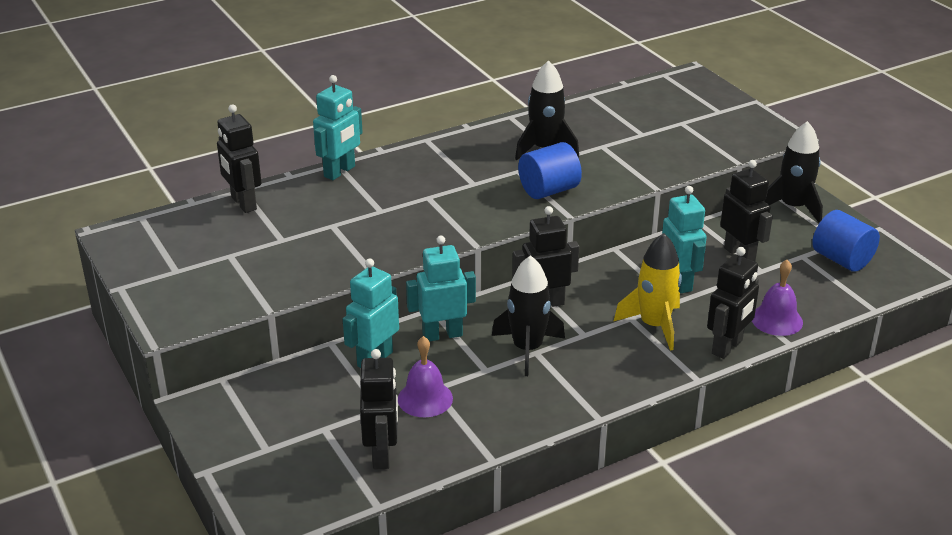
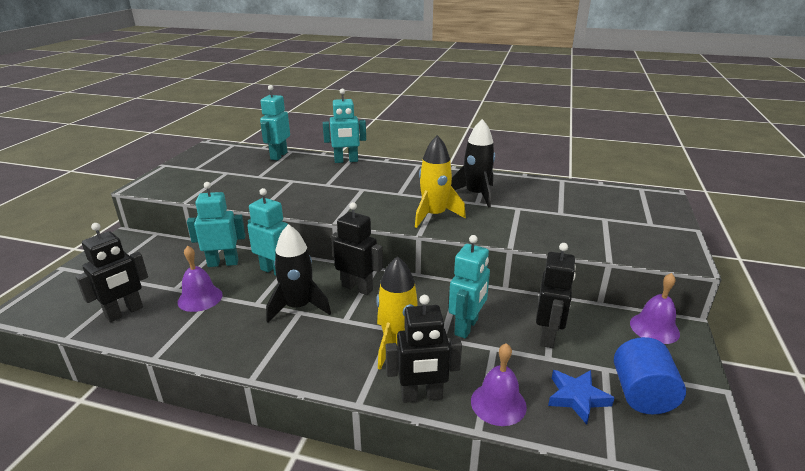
camera: 45 degrees right, 5 degrees down
black robot [217,104,261,213] -> turquoise robot [260,85,290,160]
blue cylinder [518,142,582,199] -> yellow rocket [415,135,466,228]
black rocket [764,121,823,223] -> purple bell [630,273,680,344]
none -> blue star [548,370,614,424]

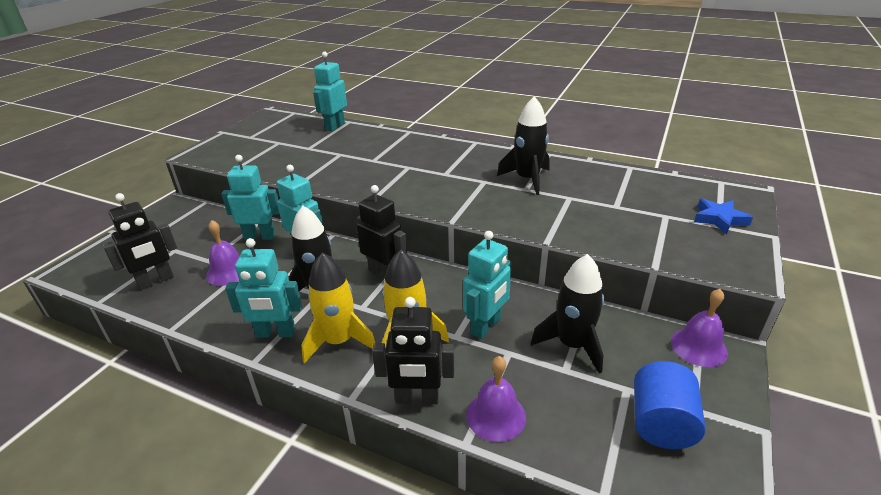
camera: 10 degrees right, 5 degrees up
turquoise robot [323,88,366,163] -> turquoise robot moved to [225,238,302,338]
yellow rocket [415,135,466,228] -> yellow rocket moved to [301,252,375,363]
black robot [536,243,576,348] -> black rocket [531,254,604,374]
blue star [548,370,614,424] -> blue star moved to [694,198,753,234]

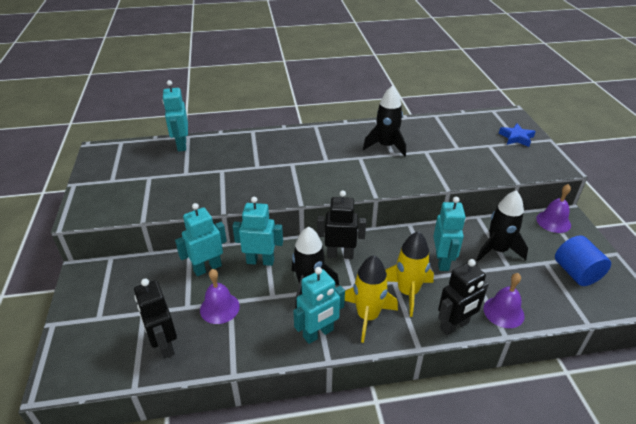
camera: 35 degrees left, 5 degrees up
black robot [103,193,177,290] -> black robot turned 135 degrees clockwise [134,278,177,359]

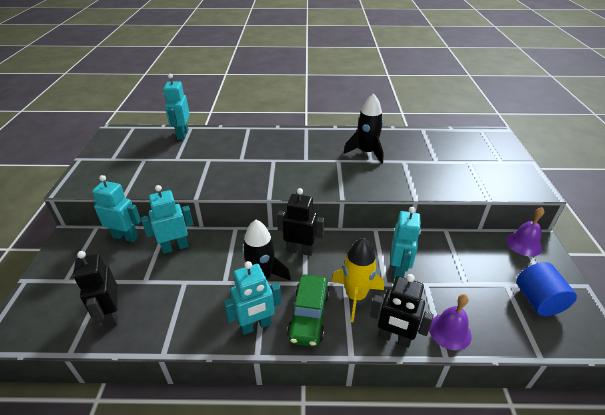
camera: 10 degrees right, 0 degrees up
purple bell [200,269,240,324] -> none
turquoise robot [233,197,283,266] -> turquoise robot moved to [92,175,141,242]
yellow rocket [345,255,398,343] -> green car [287,274,330,347]
black robot [438,259,489,335] -> black robot turned 45 degrees clockwise [370,274,434,348]
black rocket [477,190,528,261] -> none
blue star [499,123,536,147] -> none

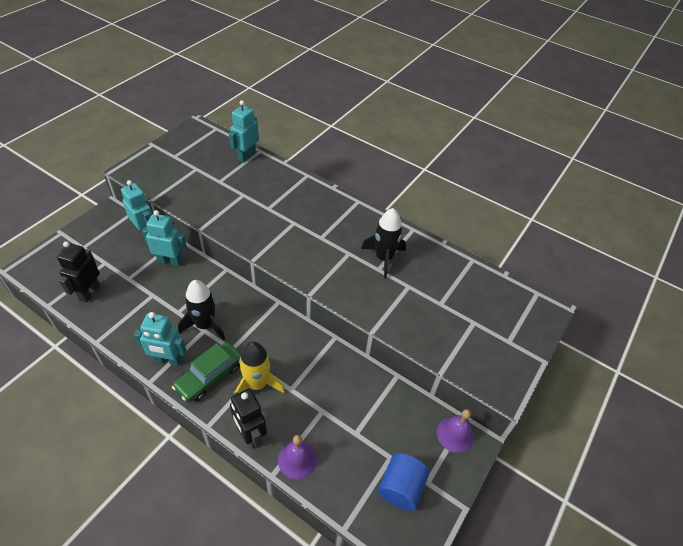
camera: 30 degrees right, 10 degrees up
black robot [277,188,324,256] -> none
turquoise robot [390,207,421,279] -> none

